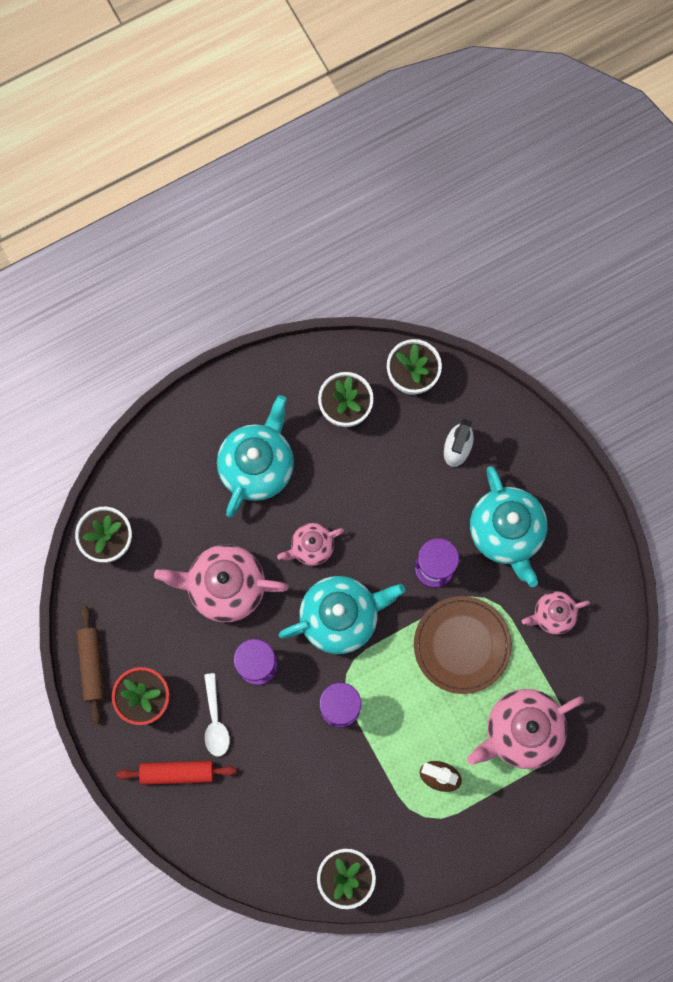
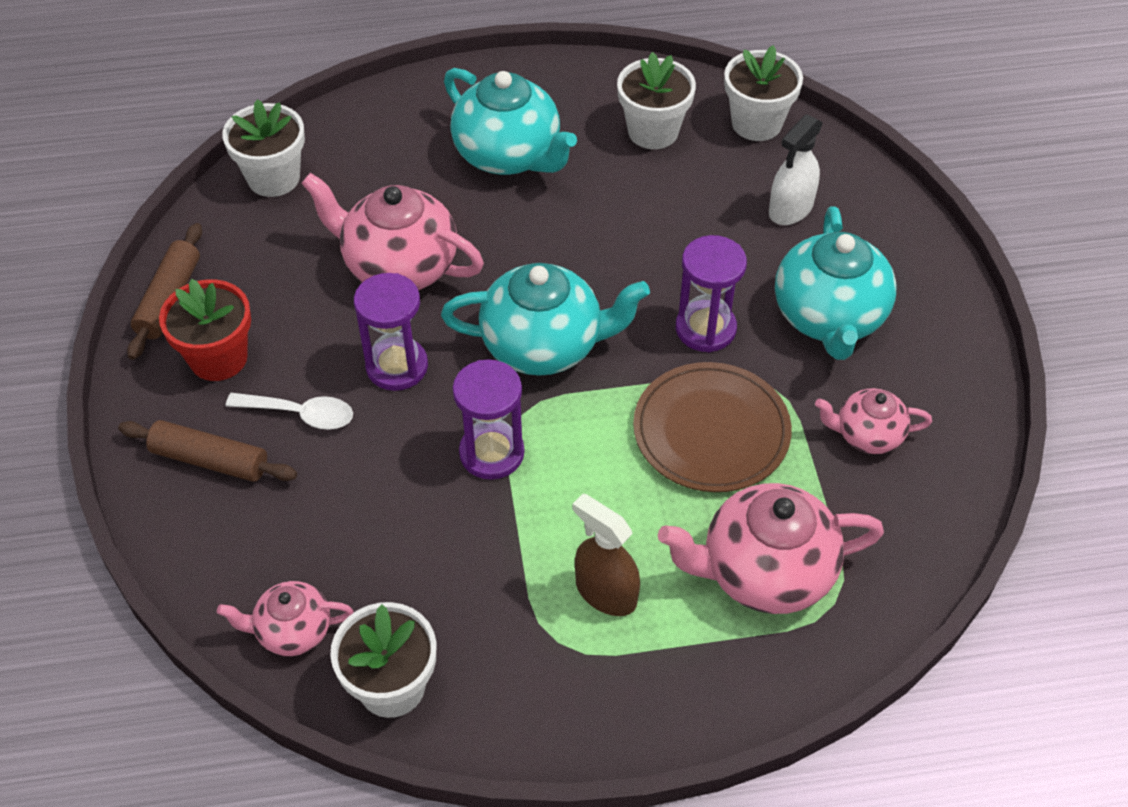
camera: 20 degrees right, 25 degrees down
red rolling pin [116,761,237,785] -> brown rolling pin [118,420,297,482]
white spoon [204,673,230,756] -> white spoon turned 90 degrees counterclockwise [226,393,353,430]
turquoise teapot [217,395,294,517] -> turquoise teapot turned 90 degrees clockwise [444,68,577,175]
pink teapot [277,523,344,566] -> pink teapot moved to [217,581,353,656]

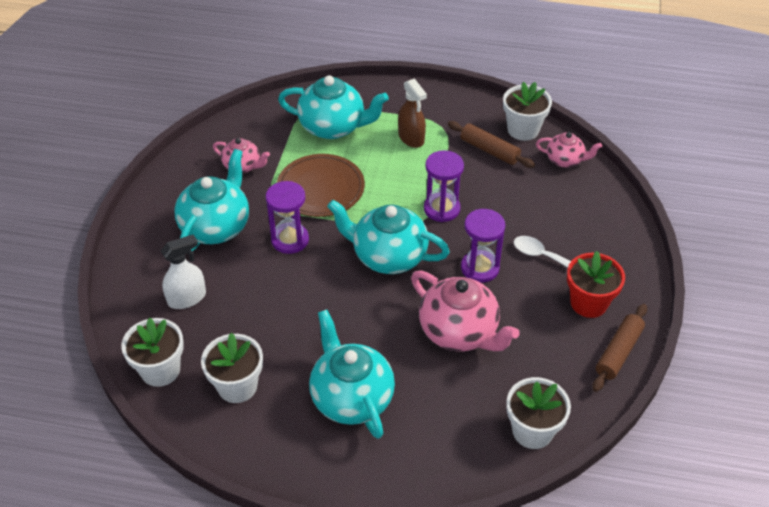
camera: 160 degrees left, 5 degrees down
brown rolling pin [118,420,297,482] -> brown rolling pin moved to [448,121,535,168]
pink teapot [658,483,884,614] -> turquoise teapot [278,75,389,139]

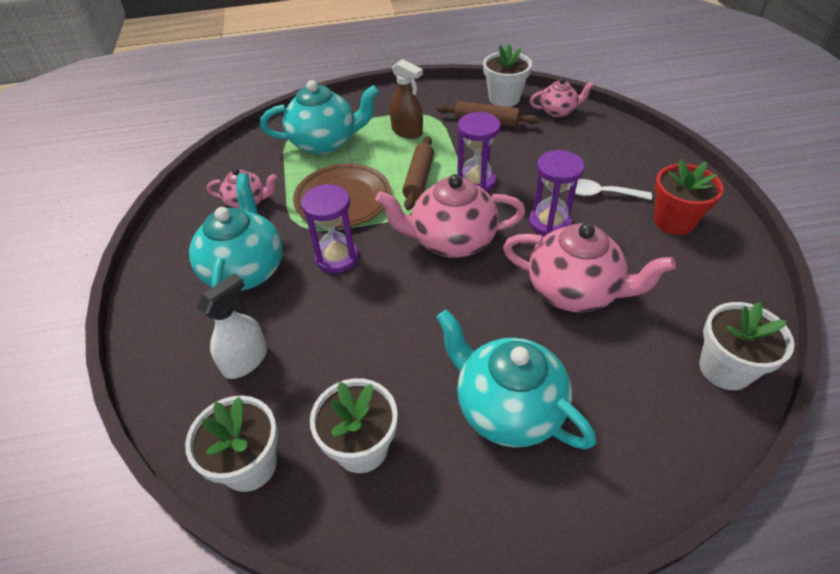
camera: 20 degrees left, 0 degrees up
turquoise teapot [327,200,450,274] -> pink teapot [375,174,525,258]
brown rolling pin [592,304,647,392] -> brown rolling pin moved to [402,136,434,210]

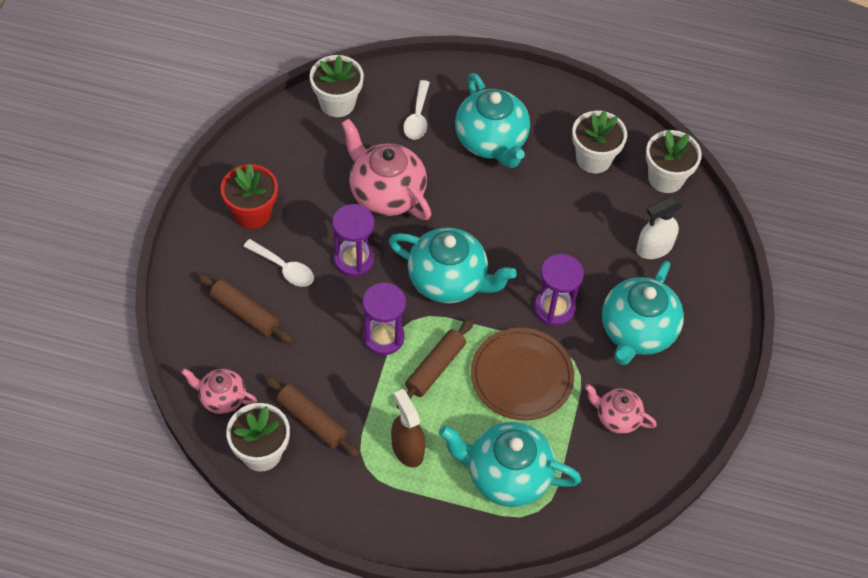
camera: 160 degrees left, 10 degrees up
pink teapot [375,174,525,258] -> turquoise teapot [389,227,517,303]
none -> brown rolling pin [197,273,293,343]
none -> white spoon [403,80,430,140]

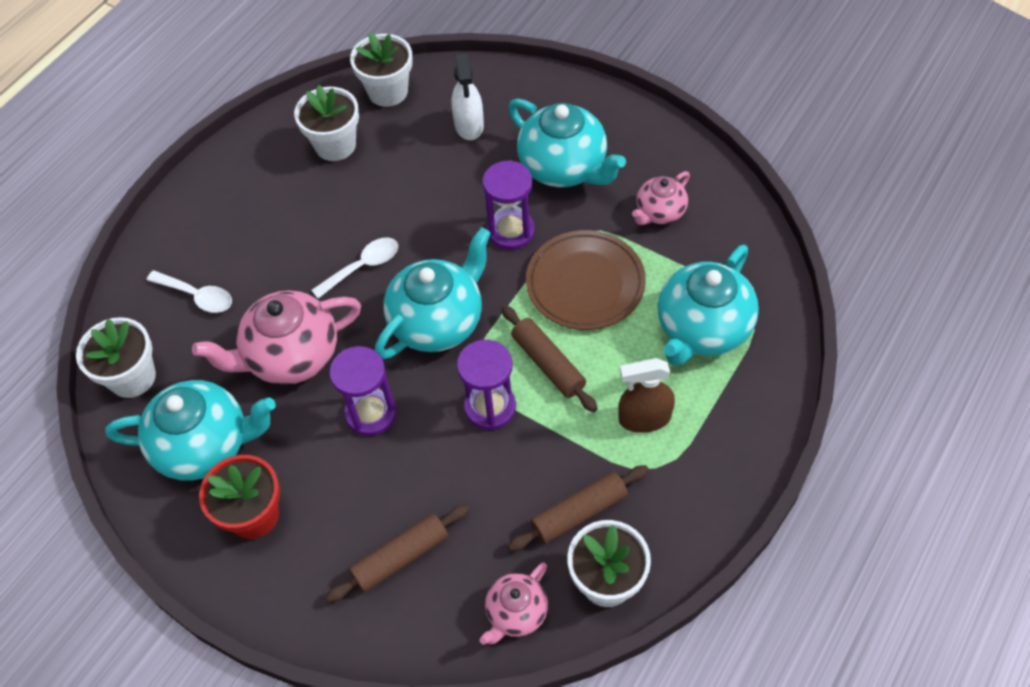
camera: 65 degrees left, 0 degrees up
white spoon [243,239,314,287] -> white spoon moved to [311,238,398,299]
turquoise teapot [455,73,530,168] -> turquoise teapot moved to [105,380,276,481]

